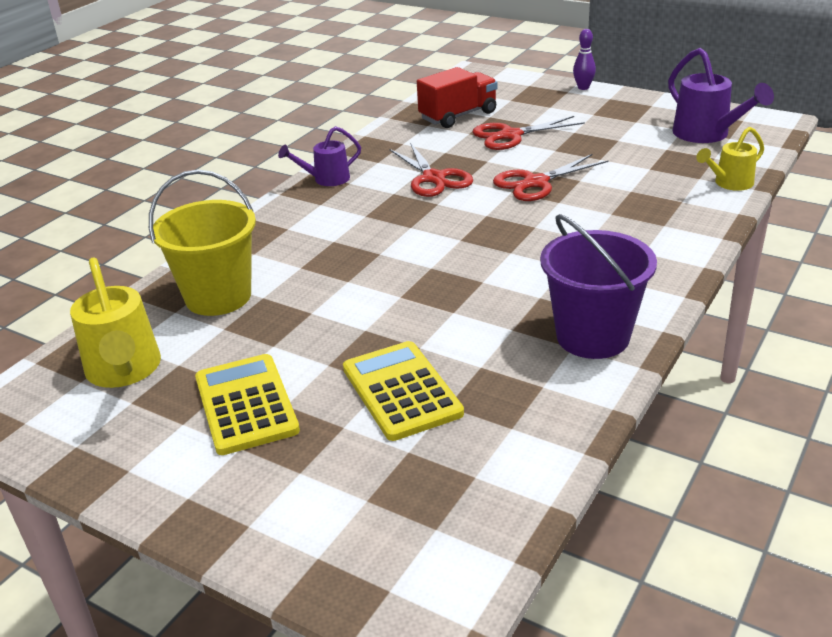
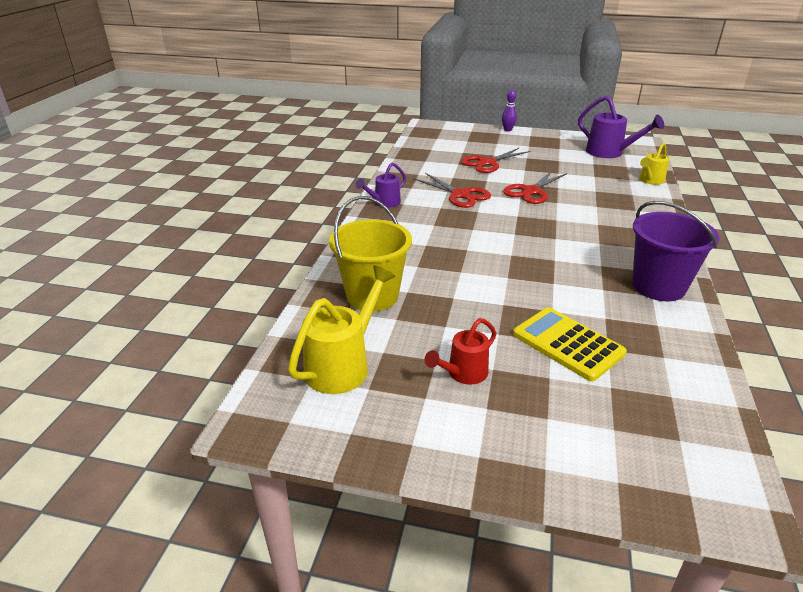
camera: 20 degrees left, 0 degrees up
yellow watering can [70,257,161,388] -> yellow watering can turned 105 degrees counterclockwise [288,265,396,394]
yellow calculator [195,354,300,455] -> red watering can [424,318,497,385]
red truck [417,67,497,128] -> none

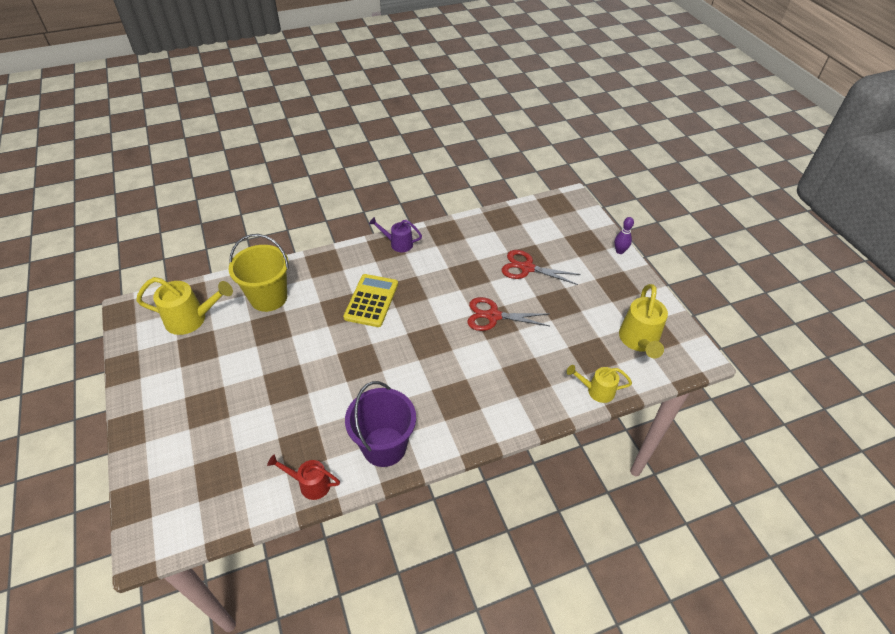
camera: 55 degrees right, 15 degrees up
red scissors [414,173,491,208] -> none
red watering can [424,318,497,385] -> red watering can moved to [267,455,340,500]
yellow calculator [513,307,627,381] -> yellow calculator moved to [343,274,398,327]
purple watering can [578,96,664,158] -> yellow watering can [619,284,668,358]

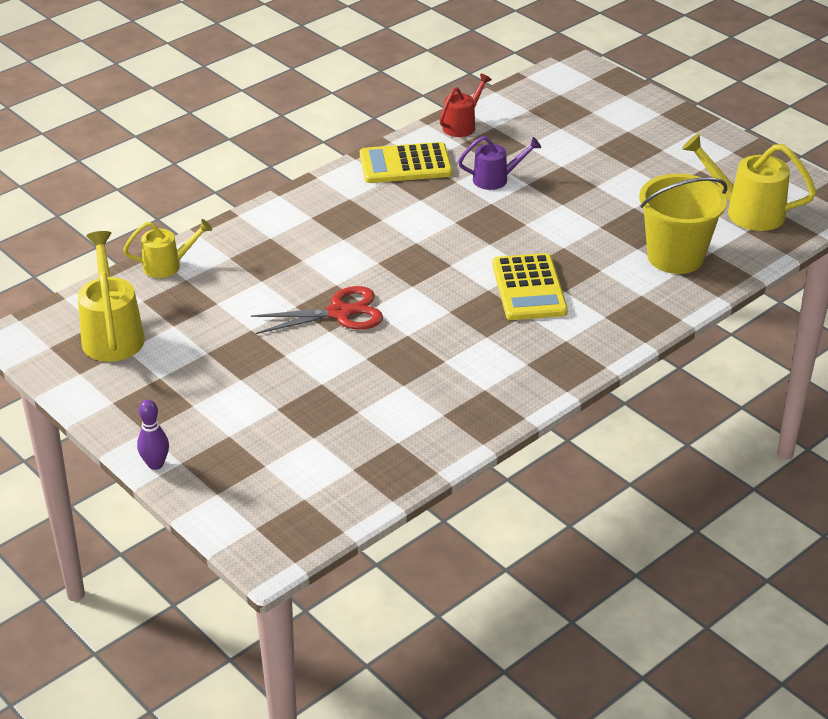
camera: 160 degrees right, 10 degrees down
yellow watering can [136,277,233,335] -> yellow watering can turned 45 degrees clockwise [682,133,816,231]
red watering can [267,455,340,500] -> red watering can turned 45 degrees counterclockwise [440,73,492,137]
purple bucket [345,381,416,467] -> yellow calculator [360,142,452,183]
purple watering can [369,217,422,252] -> purple watering can moved to [458,136,541,190]
red scissors [501,250,581,285] -> none

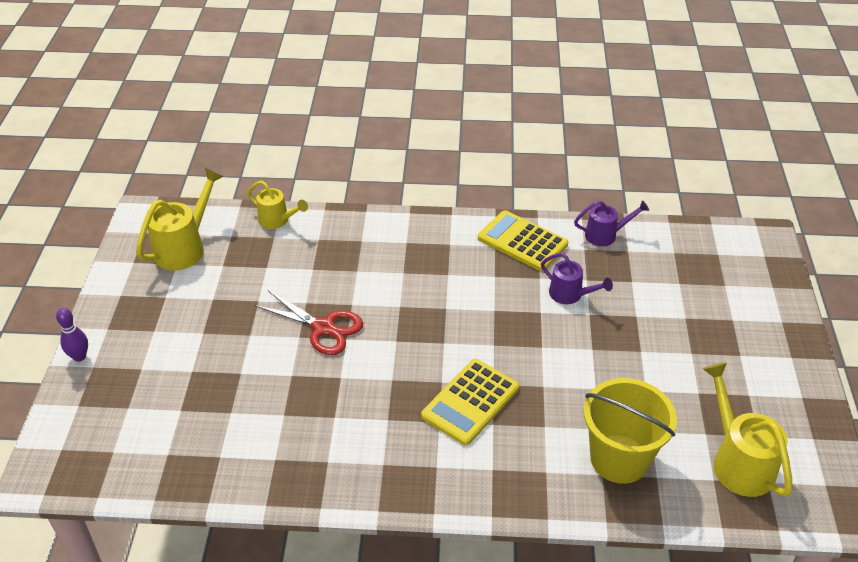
camera: 45 degrees right, 5 degrees up
red watering can [440,73,492,137] -> purple watering can [574,200,649,246]

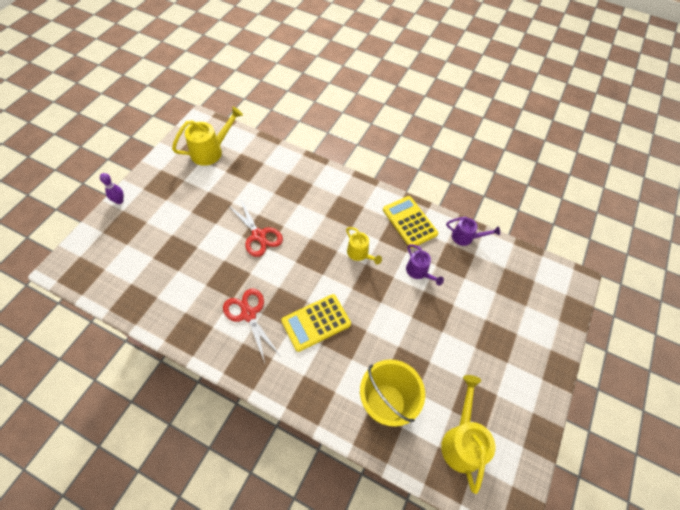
camera: 20 degrees right, 15 degrees up
yellow watering can [247,181,308,229] -> yellow watering can moved to [346,227,382,264]
none -> red scissors [223,289,279,363]

